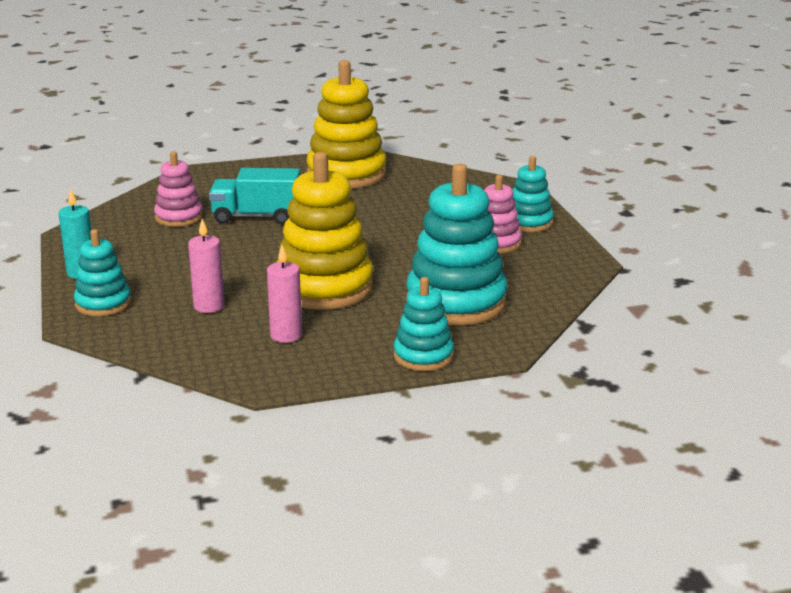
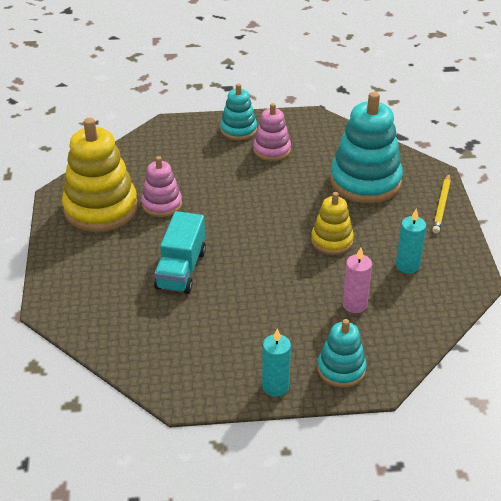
camera: 80 degrees left, 15 degrees up
pink stacking toy [154,151,203,227] -> pink stacking toy moved to [141,156,182,217]
pink candle [267,245,302,343] -> turquoise candle [396,209,426,274]
yellow stacking toy [277,152,373,310] -> yellow stacking toy [311,192,354,255], size x0.55
turquoise stacking toy [394,277,454,371] -> yellow pencil [432,174,451,234]

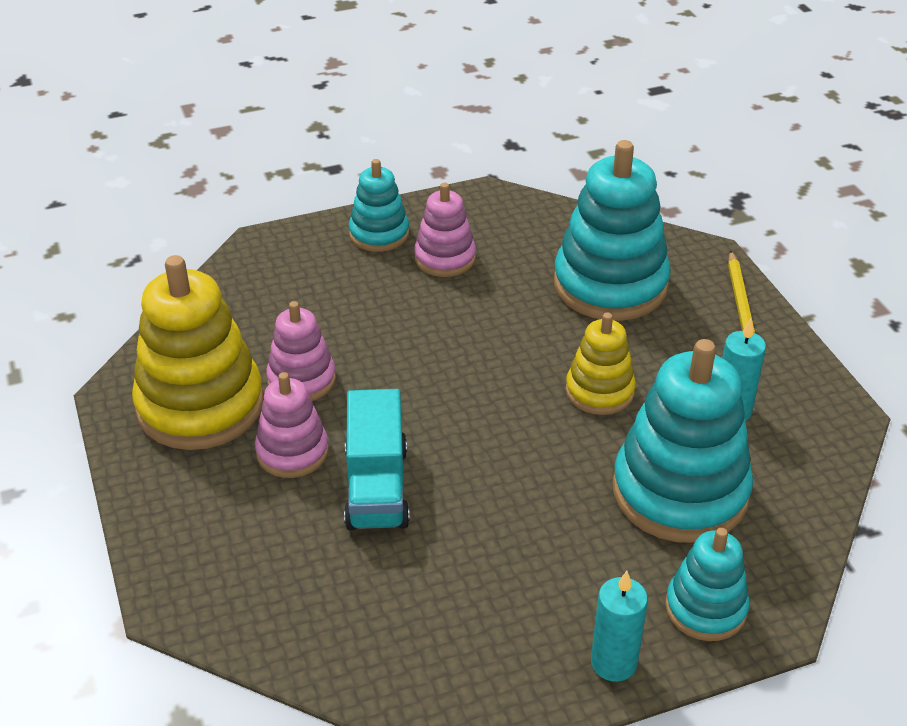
camera: 15 degrees left, 0 degrees up
pink candle [343,247,372,313] -> turquoise stacking toy [613,339,753,543]
none -> pink stacking toy [255,372,329,478]

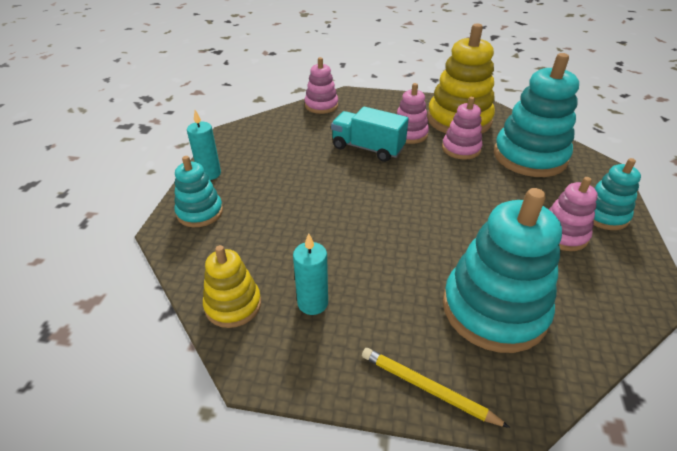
camera: 120 degrees right, 0 degrees up
yellow stacking toy [566,312,636,415] -> yellow stacking toy moved to [203,245,261,328]
turquoise stacking toy [613,339,753,543] -> turquoise stacking toy moved to [494,53,579,177]
none -> pink stacking toy [305,57,338,114]

